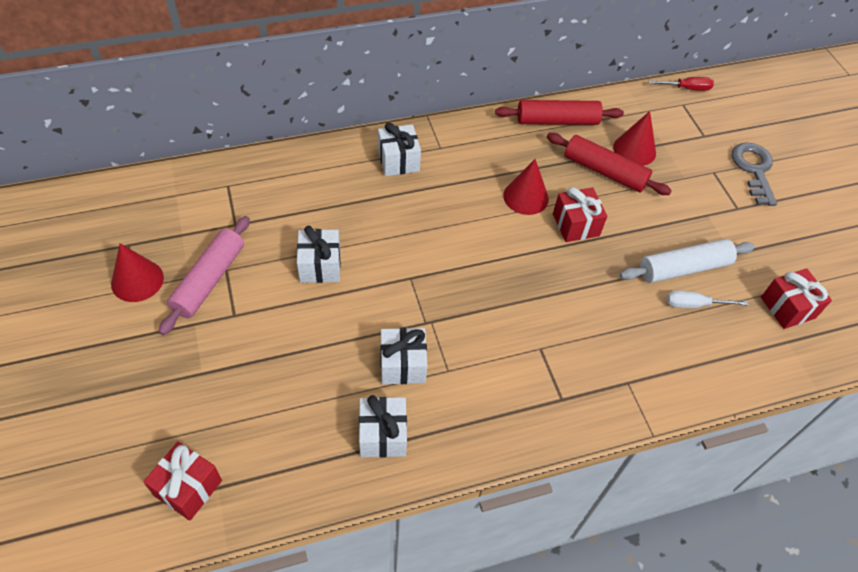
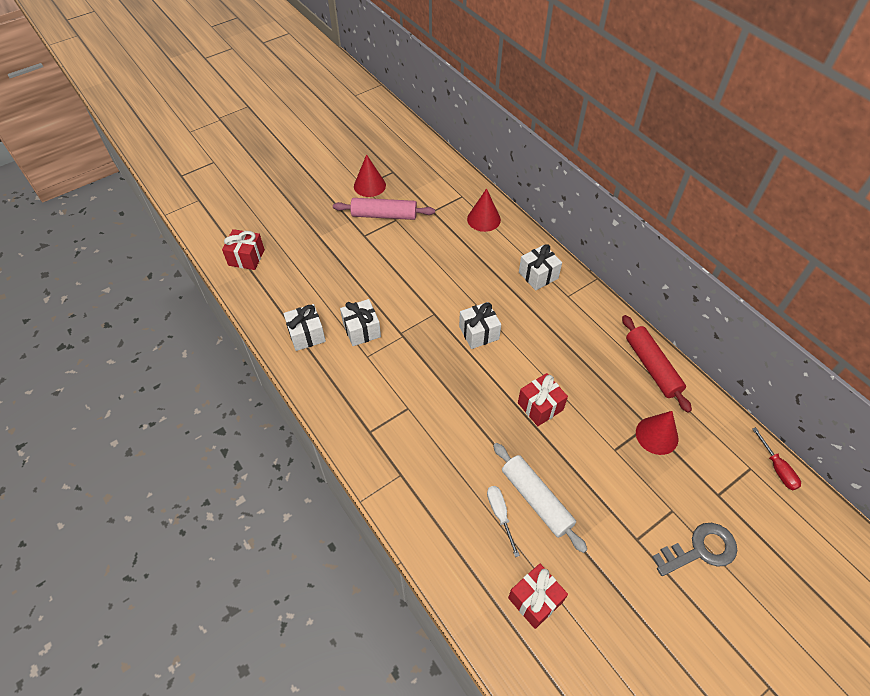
camera: 75 degrees right, 0 degrees up
white gift [297,226,341,283] -> white gift moved to [459,302,501,349]
red cone [503,159,549,215] -> red cone moved to [467,188,501,232]
red rolling pin [547,133,672,195] -> none

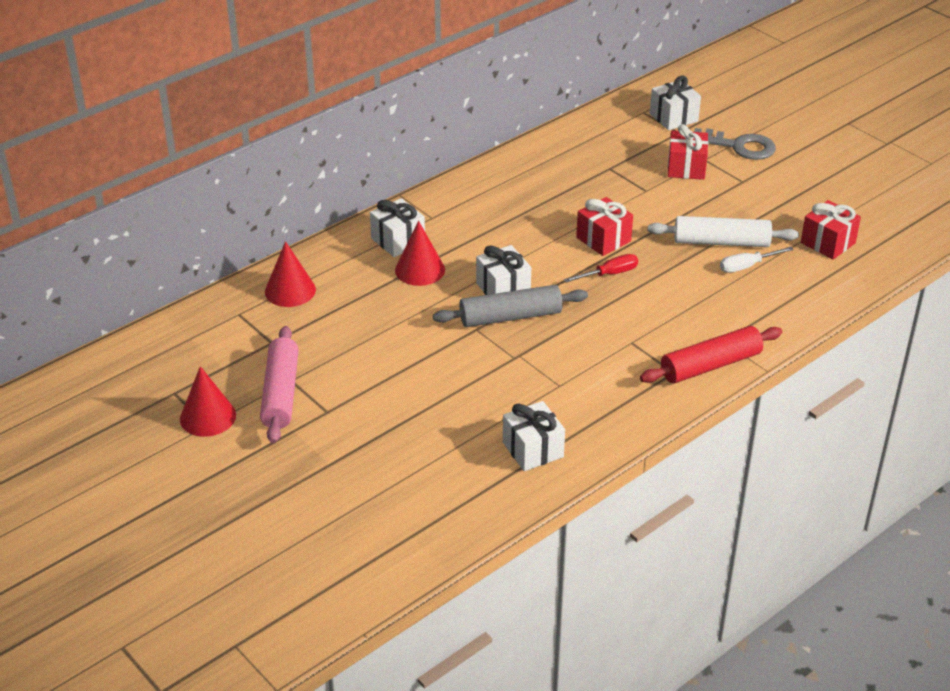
camera: 95 degrees left, 15 degrees down
red gift [222,229,265,270] -> red gift moved to [668,124,708,180]
white gift [340,299,381,346] -> white gift moved to [650,75,701,130]
white rolling pin [493,443,587,553] -> white rolling pin turned 45 degrees clockwise [648,216,799,247]
red rolling pin [622,315,692,413] -> red rolling pin moved to [640,326,782,383]
red cone [636,411,678,455] -> red cone moved to [395,221,445,286]
grey key [652,523,737,576] -> grey key turned 135 degrees clockwise [694,128,776,160]
red screwdriver [752,427,801,490] -> red screwdriver moved to [564,254,638,283]
none -> grey rolling pin [433,285,588,327]

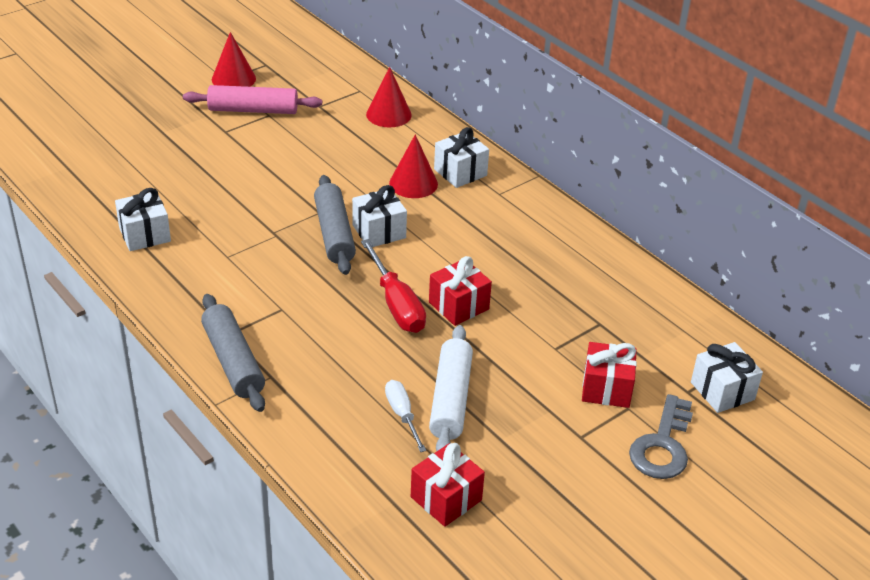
camera: 90 degrees right, 0 degrees up
red screwdriver [564,254,638,283] -> red screwdriver [361,239,426,333], size x1.62
red rolling pin [640,326,782,383] -> grey rolling pin [201,294,265,412]

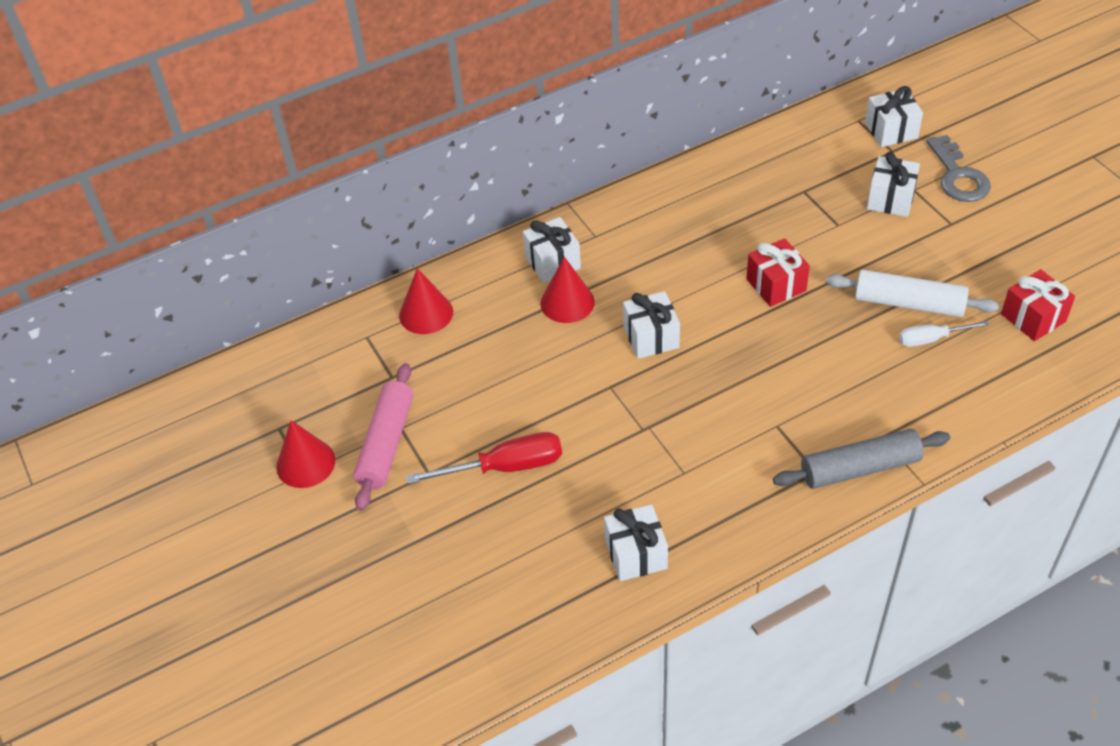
camera: 75 degrees left, 10 degrees up
grey rolling pin [314,175,356,275] -> none
red screwdriver [361,239,426,333] -> red screwdriver moved to [406,432,562,484]
red gift [582,342,637,408] -> white gift [867,152,920,217]
grey key [629,394,693,479] -> grey key turned 45 degrees clockwise [926,135,991,202]

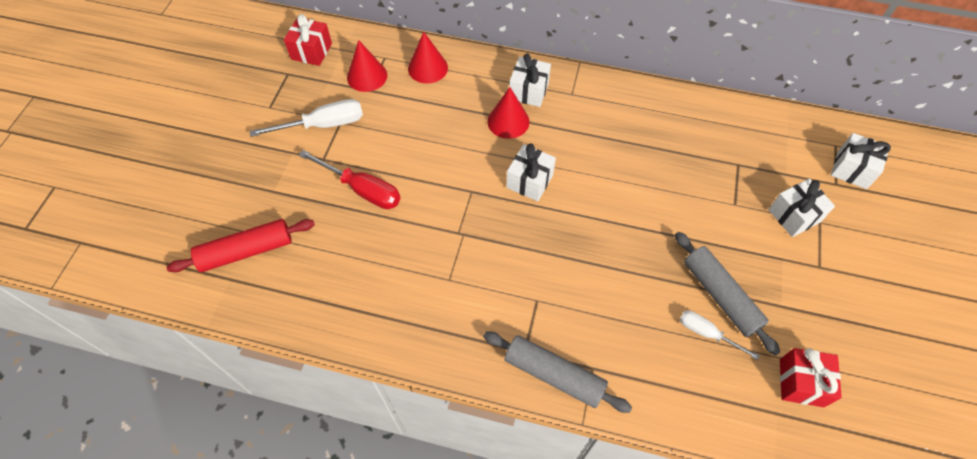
camera: 40 degrees right, 10 degrees up
red cone [276,420,335,488] -> red cone moved to [347,40,387,92]
pink rolling pin [353,363,413,511] -> white screwdriver [250,99,363,137]
white gift [604,504,668,581] -> none
red gift [746,238,810,307] -> red gift moved to [284,14,332,66]
white rolling pin [826,270,999,317] -> grey rolling pin [675,232,780,356]
grey key [926,135,991,202] -> none
none -> red rolling pin [166,219,315,272]

